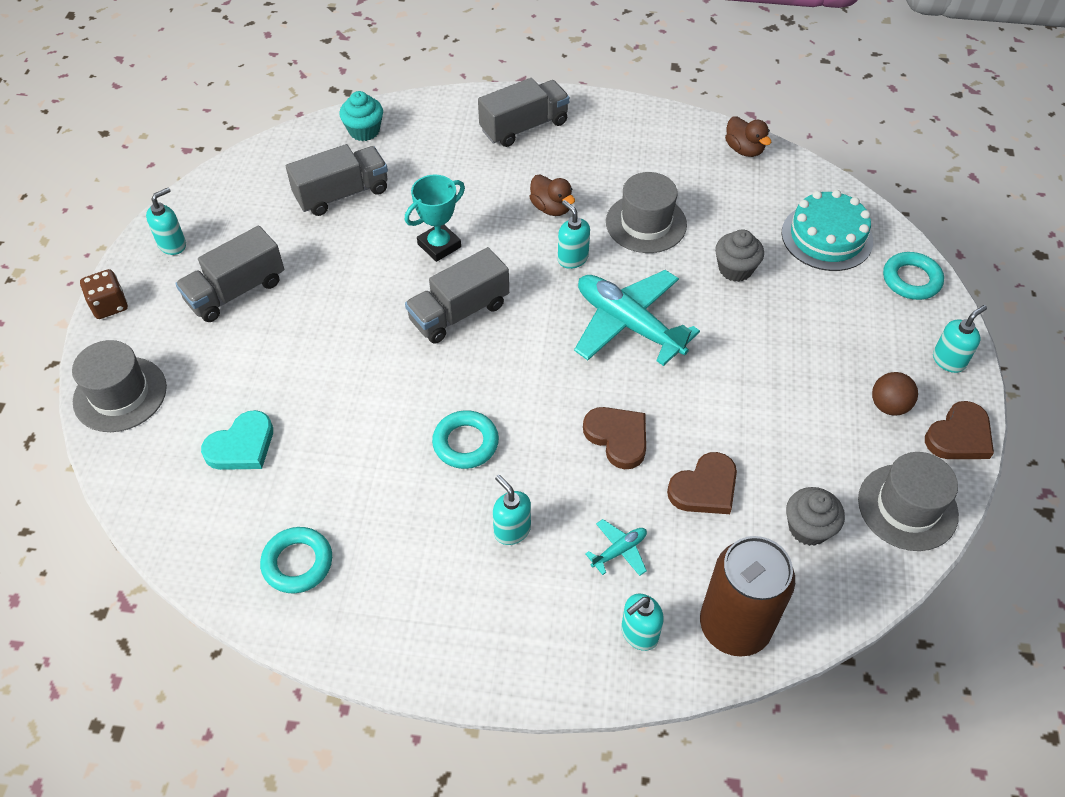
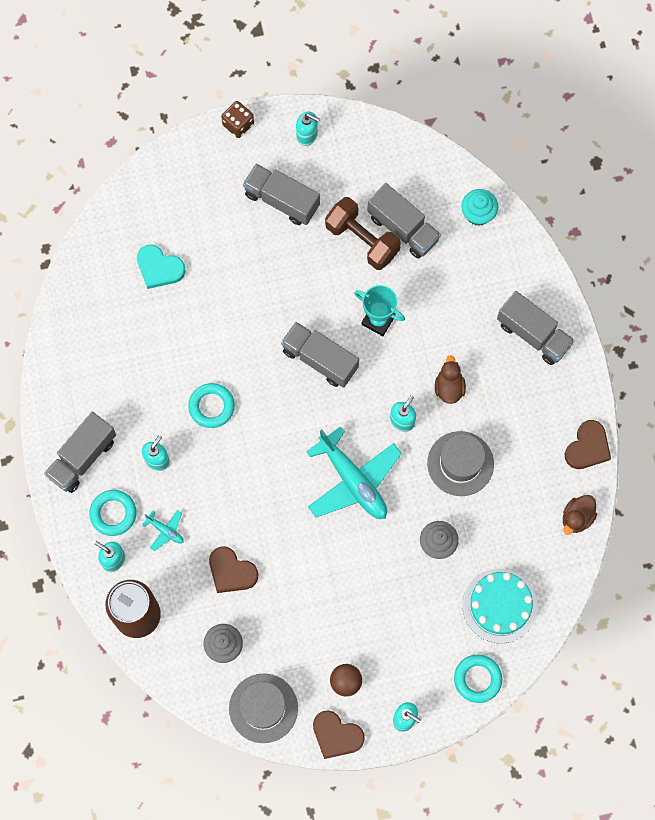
camera: 70 degrees right, 20 degrees up
grey hat [72,340,167,432] -> none
turquoise ring [260,527,332,593] -> turquoise ring moved to [89,490,137,536]
brown duck [530,175,575,216] -> brown duck turned 150 degrees clockwise [435,355,466,404]
turquoise plane [574,270,700,366] -> turquoise plane turned 120 degrees clockwise [306,426,402,519]
brown heart [583,407,646,469] -> brown heart moved to [565,420,611,469]
none -> grey truck [44,412,116,493]
none -> brown dumbbell [325,197,401,270]

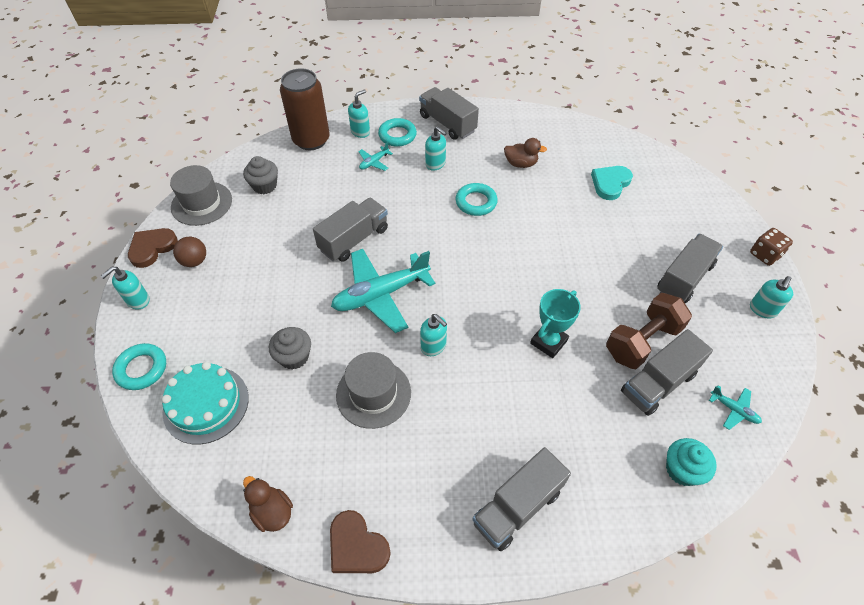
camera: 100 degrees right, 20 degrees down
brown heart [209,547,258,593] -> none
grey truck [281,322,359,388] -> grey truck moved to [313,198,388,262]
brown duck [435,355,466,404] -> brown duck moved to [504,138,547,168]
none -> turquoise plane [709,385,762,430]

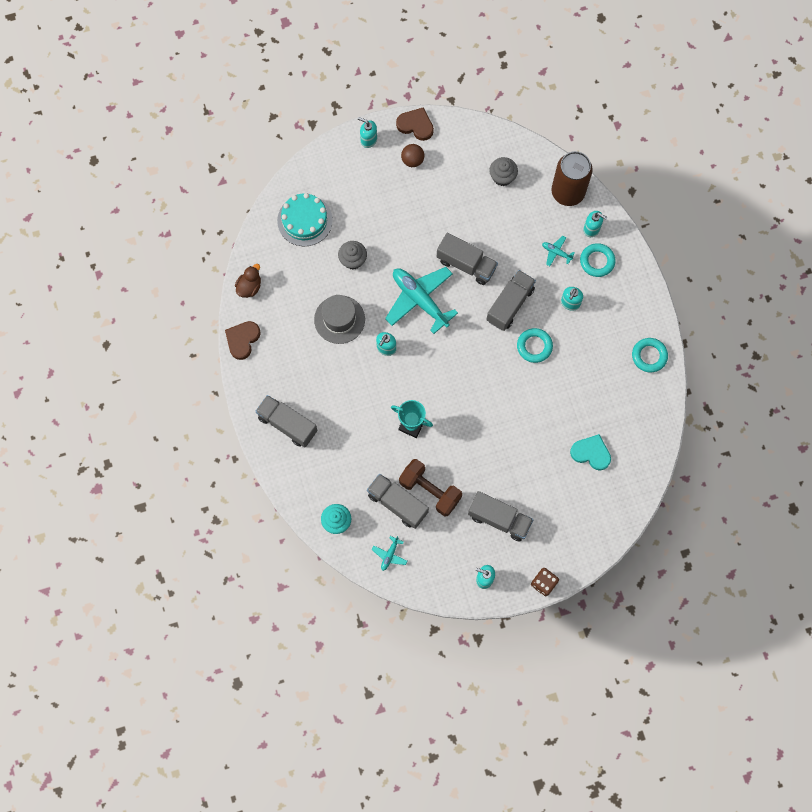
camera: 75 degrees right, 20 degrees up
turquoise ring [112,343,166,390] -> turquoise ring moved to [632,338,668,372]
grey hat [170,165,232,226] -> none
grey truck [419,87,479,140] -> grey truck moved to [486,270,536,331]
brown duck [504,138,547,168] -> none

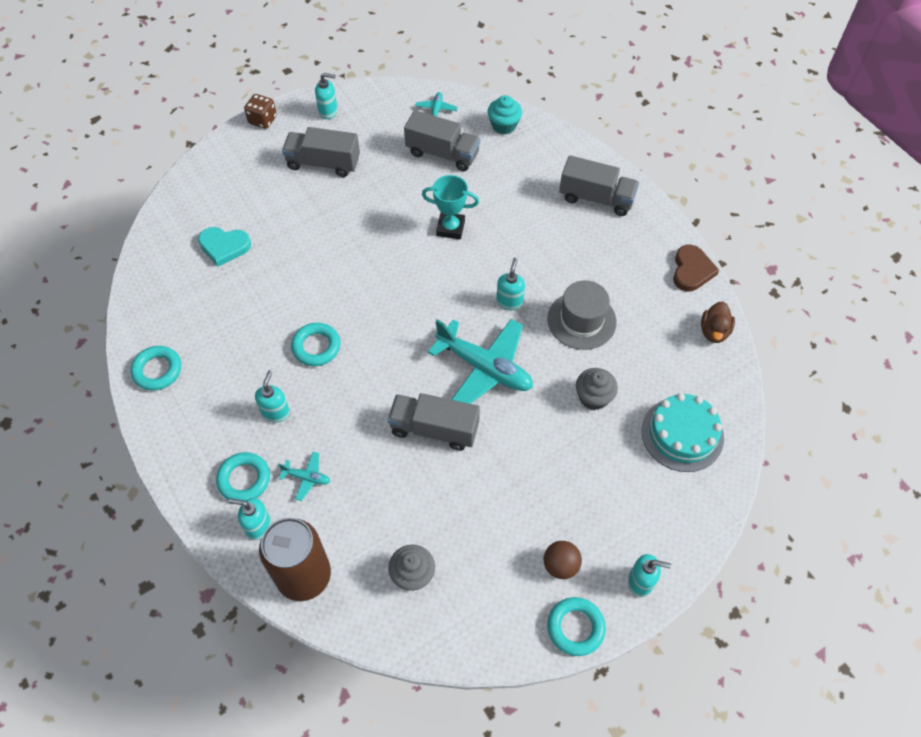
camera: 165 degrees right, 15 degrees down
brown heart [396,107,434,141] -> turquoise ring [547,597,606,656]
brown dumbbell [399,459,462,516] -> none
grey truck [486,270,536,331] -> none

